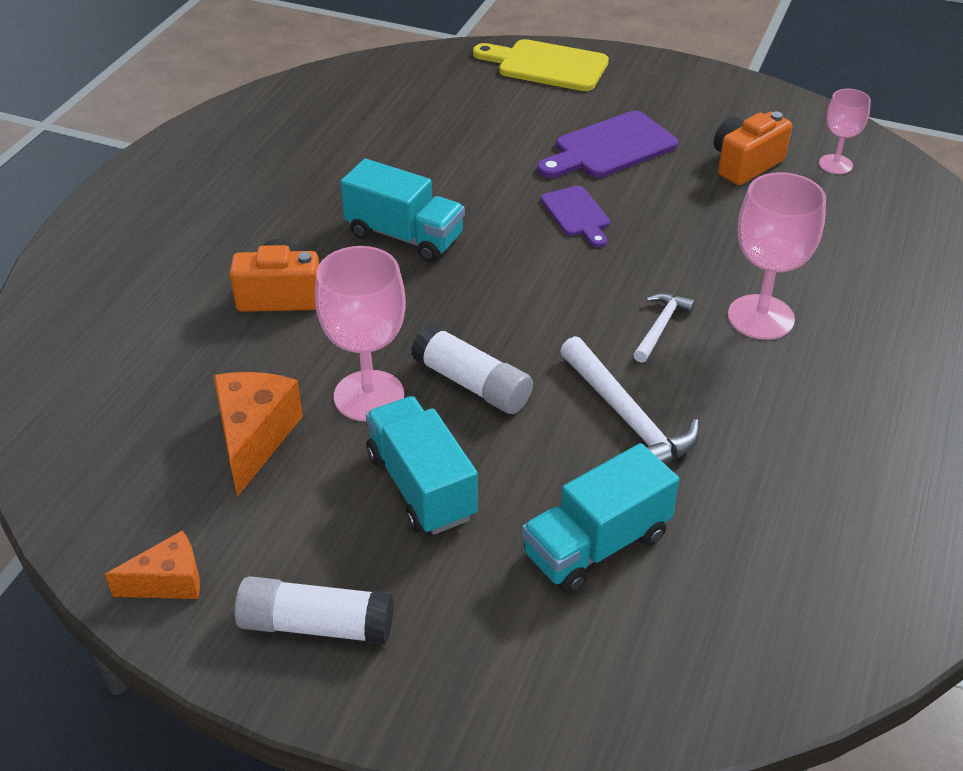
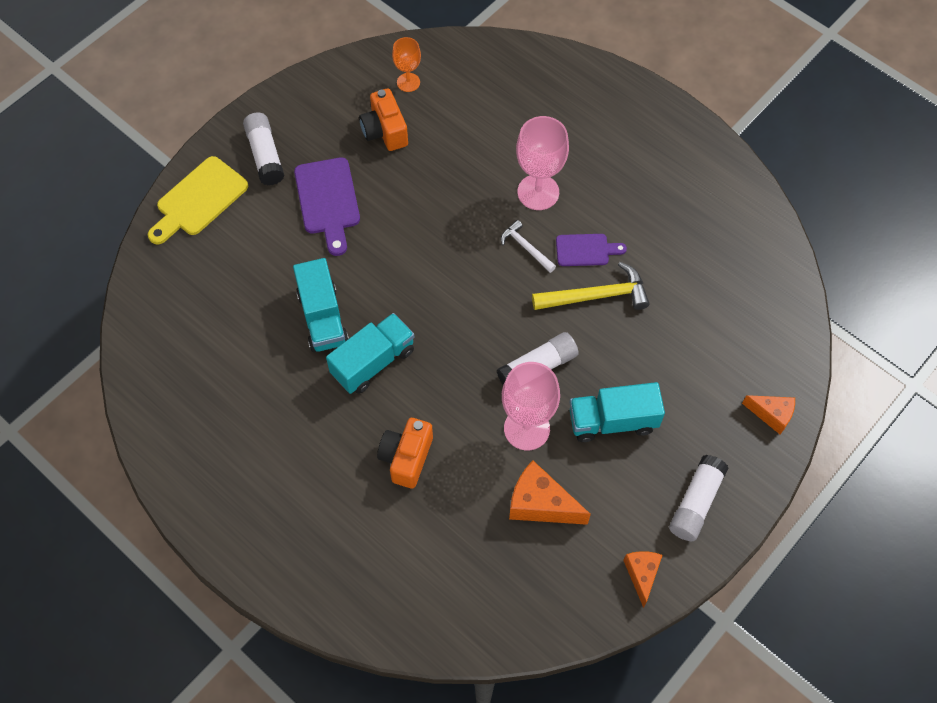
camera: 70 degrees left, 20 degrees up
turquoise truck [522,443,679,594] -> turquoise truck moved to [293,258,349,352]
purple cutting board [541,186,610,248] -> purple cutting board moved to [556,234,627,266]
white hammer [560,336,700,465] -> yellow hammer [532,262,650,310]
pink goblet [819,89,871,174] -> orange goblet [392,37,421,92]
none -> white glue stick [243,112,285,185]
none -> orange cheese [742,395,795,434]

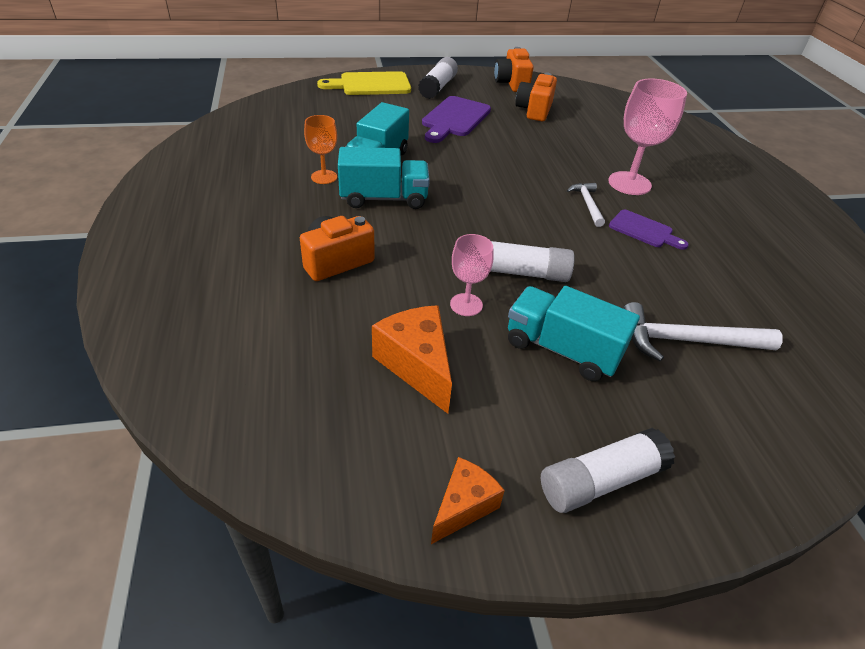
camera: 35 degrees right, 20 degrees down
orange goblet [392,37,421,92] -> orange goblet moved to [304,115,337,184]
pink goblet [502,362,560,450] -> pink goblet [450,234,494,316], size x0.59
yellow hammer [532,262,650,310] -> none
orange cheese [742,395,795,434] -> none
none -> orange camera [494,47,534,92]
none -> white hammer [623,302,783,362]

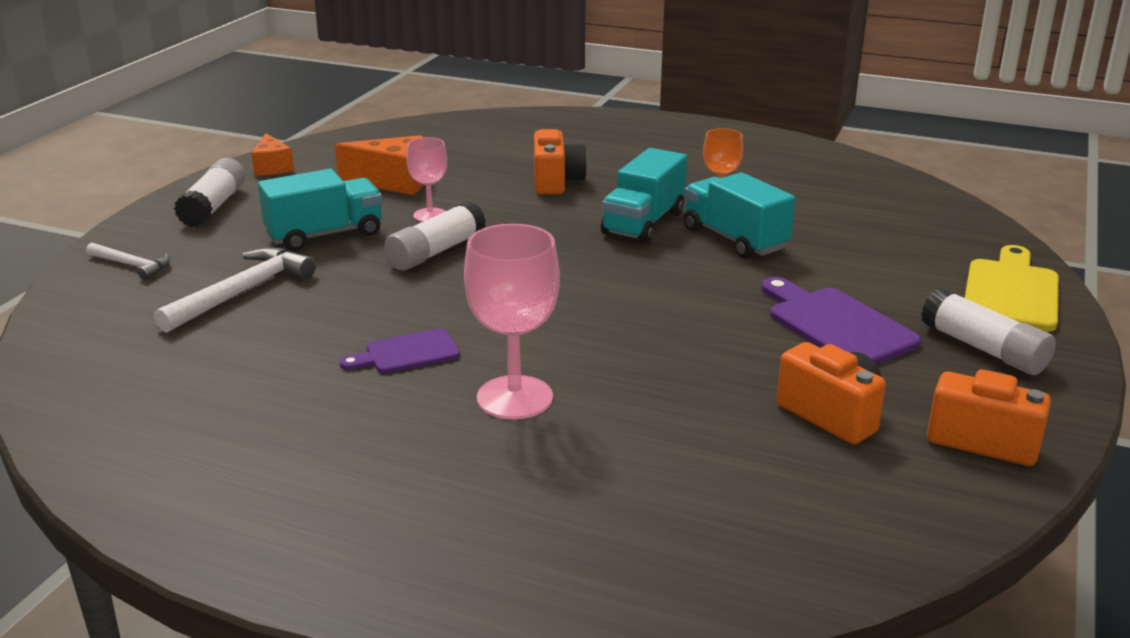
camera: 125 degrees right, 15 degrees down
white hammer [567,183,605,227] -> white hammer moved to [86,242,170,280]

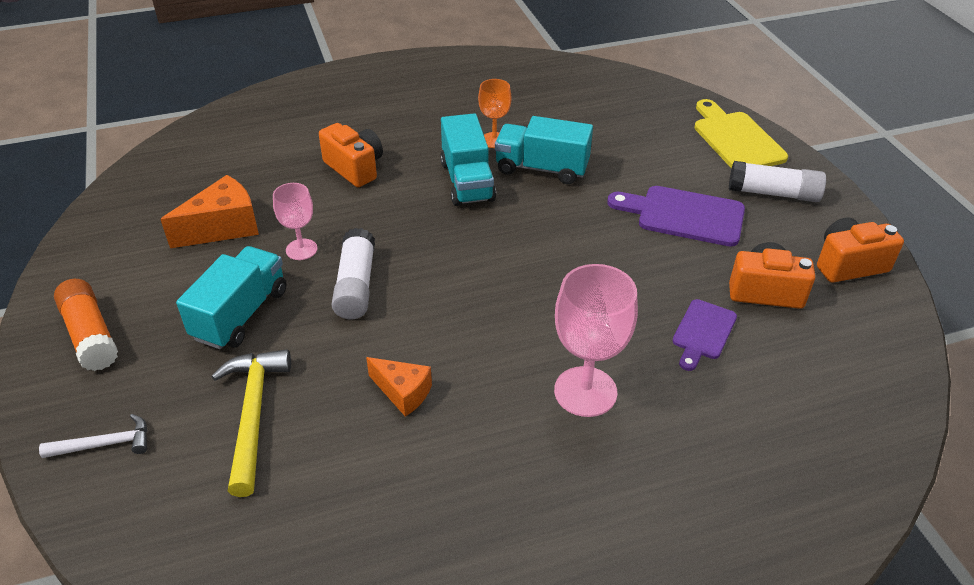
camera: 40 degrees left, 15 degrees up
white hammer [154,247,316,333] -> yellow hammer [211,349,291,497]
white glue stick [174,158,245,227] -> orange glue stick [54,279,118,371]
orange cheese [251,133,294,176] -> orange cheese moved to [366,357,432,417]
purple cutting board [340,328,460,373] -> purple cutting board moved to [673,299,737,371]

